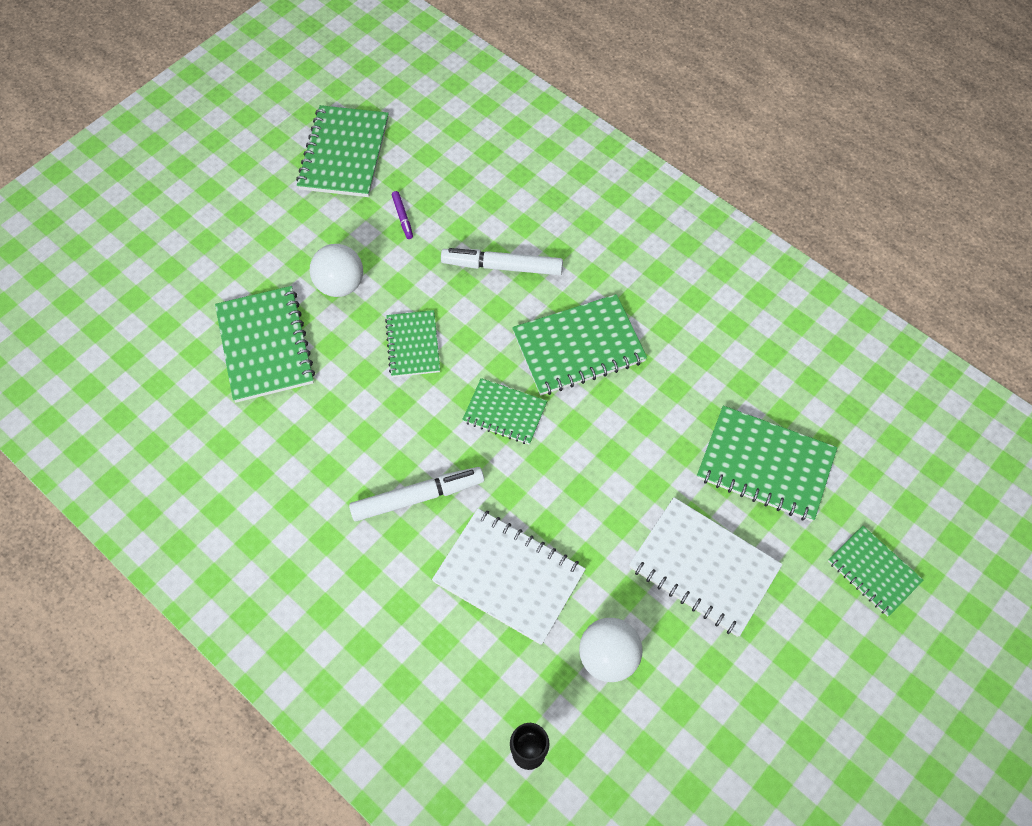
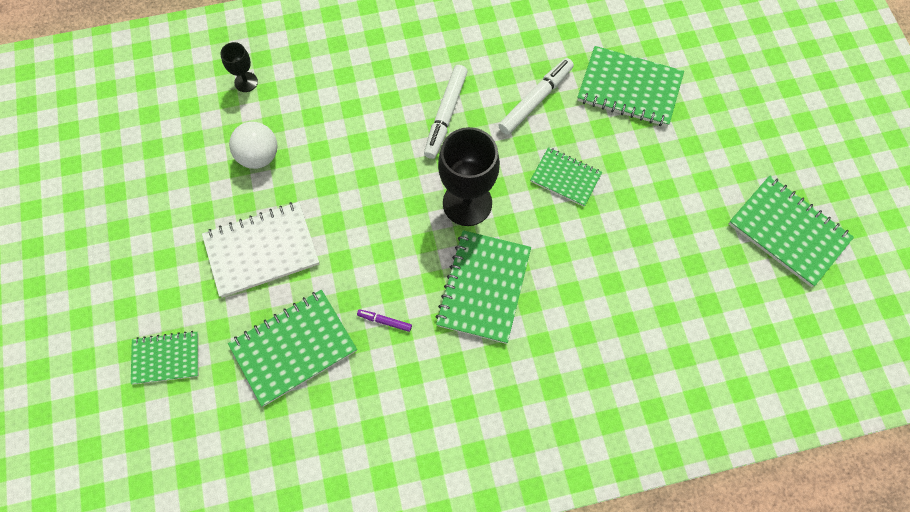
camera: 125 degrees right, 5 degrees up
white ball [310,244,363,297] -> none
purple marker [392,191,413,239] -> purple marker moved to [357,309,412,332]
white notebook [432,508,586,645] -> none
white marker [441,248,563,275] -> white marker moved to [498,58,574,135]
green notebook [462,378,547,445] -> black goblet [438,127,500,226]

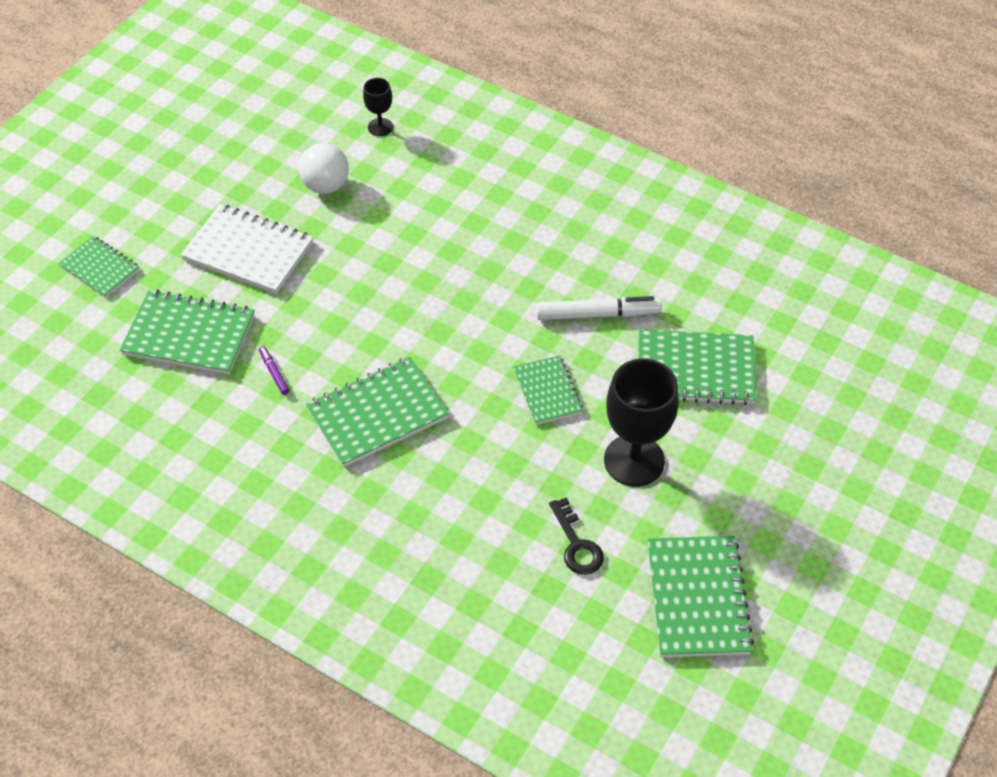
camera: 45 degrees right, 15 degrees down
white marker [424,65,468,159] -> none
black goblet [438,127,500,226] -> black goblet moved to [604,359,679,486]
green notebook [577,46,684,127] -> green notebook turned 60 degrees counterclockwise [638,329,756,405]
none -> black key [549,497,604,575]

